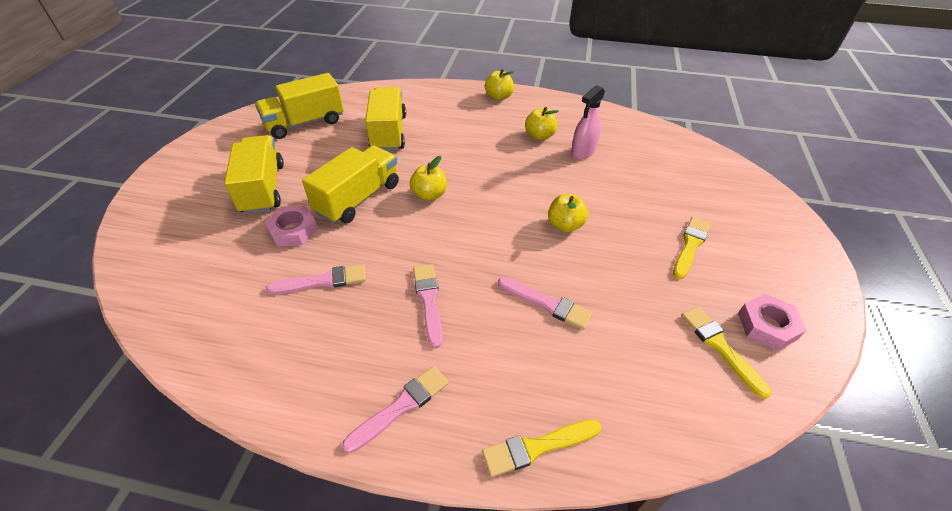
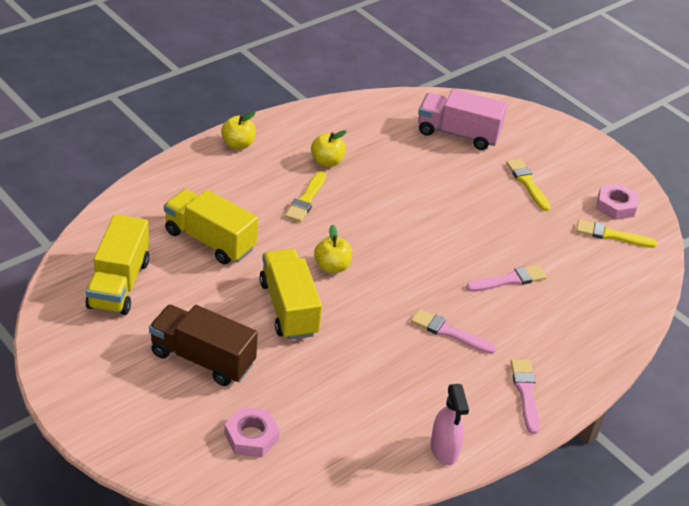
camera: 55 degrees left, 5 degrees down
yellow truck [224,135,284,215] -> brown truck [149,305,258,386]
pink nut [264,206,318,247] -> pink nut moved to [224,407,280,457]
pink brush [266,264,366,294] -> none
yellow brush [482,420,601,477] -> yellow brush moved to [285,171,326,222]
yellow apple [548,194,588,232] -> none
pink spray bottle [571,85,605,160] -> pink spray bottle moved to [430,384,469,465]
none -> pink truck [418,89,507,150]

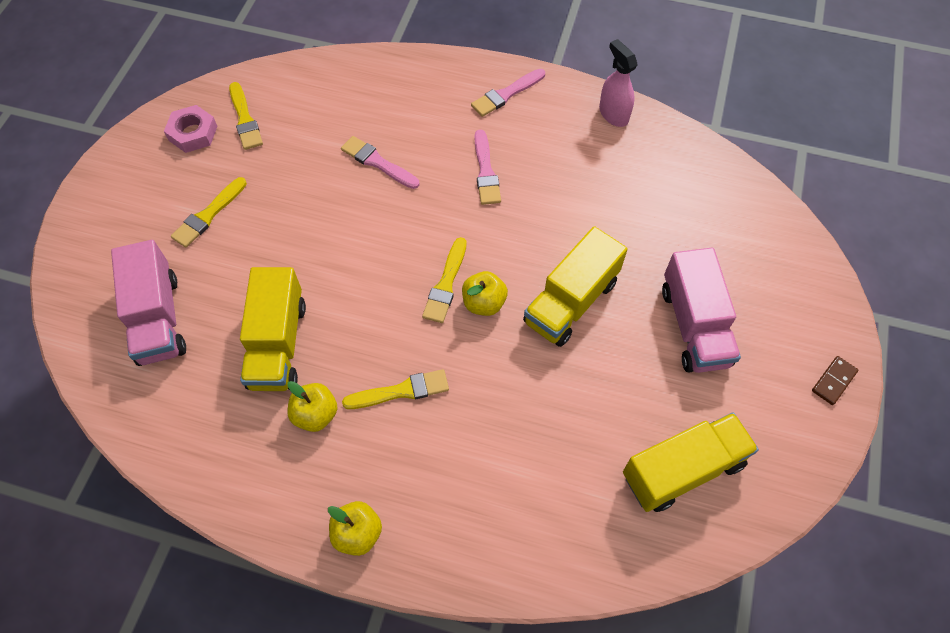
camera: 120 degrees left, 20 degrees up
brown truck [149,305,258,386] -> pink truck [662,248,741,373]
yellow truck [164,189,258,264] -> yellow truck moved to [240,267,306,391]
pink nut [224,407,280,457] -> none
pink spray bottle [430,384,469,465] -> pink spray bottle turned 75 degrees counterclockwise [599,39,638,127]
none -> yellow brush [422,237,467,323]
none -> brown domino [812,356,858,405]

